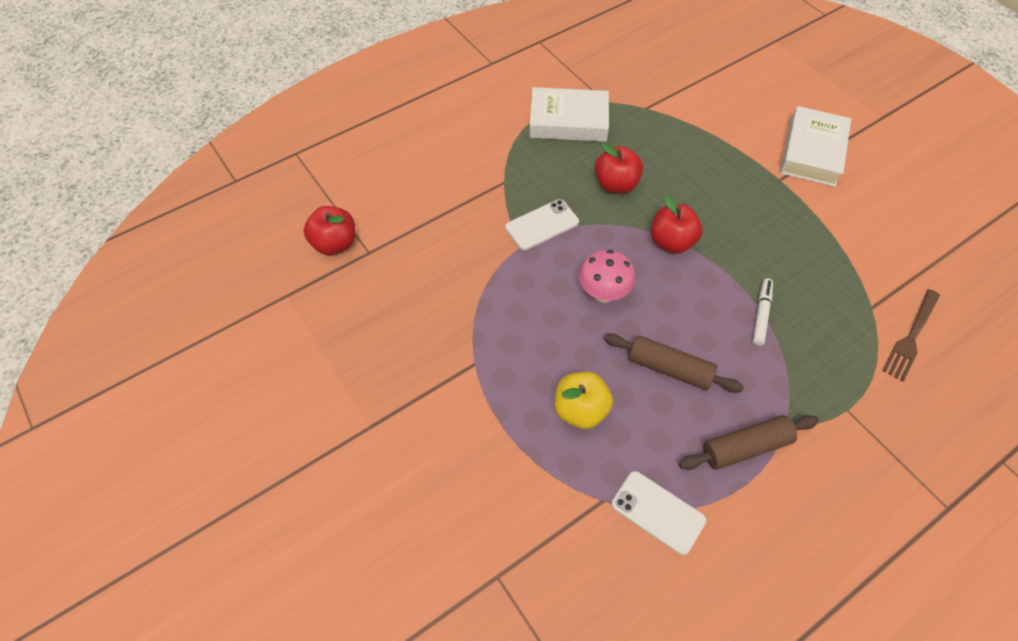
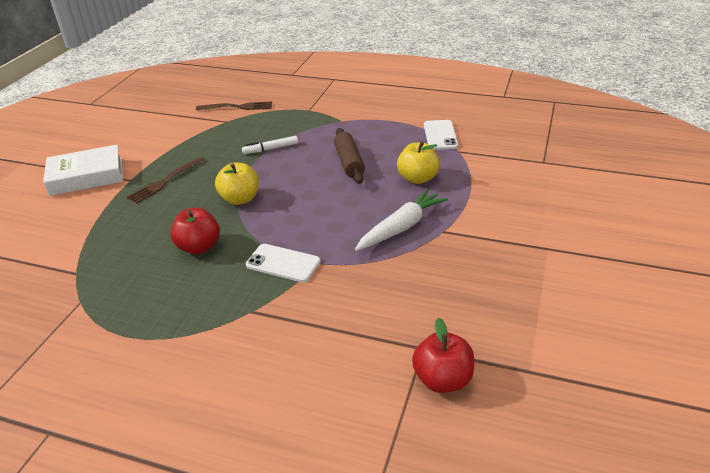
camera: 125 degrees left, 20 degrees down
white book [529,87,609,142] -> none
pink mushroom [579,250,635,302] -> none
red apple [651,196,702,254] -> yellow apple [215,162,259,205]
brown rolling pin [679,415,819,470] -> none
none -> brown fork [127,157,206,203]
none -> white carrot [355,189,448,251]

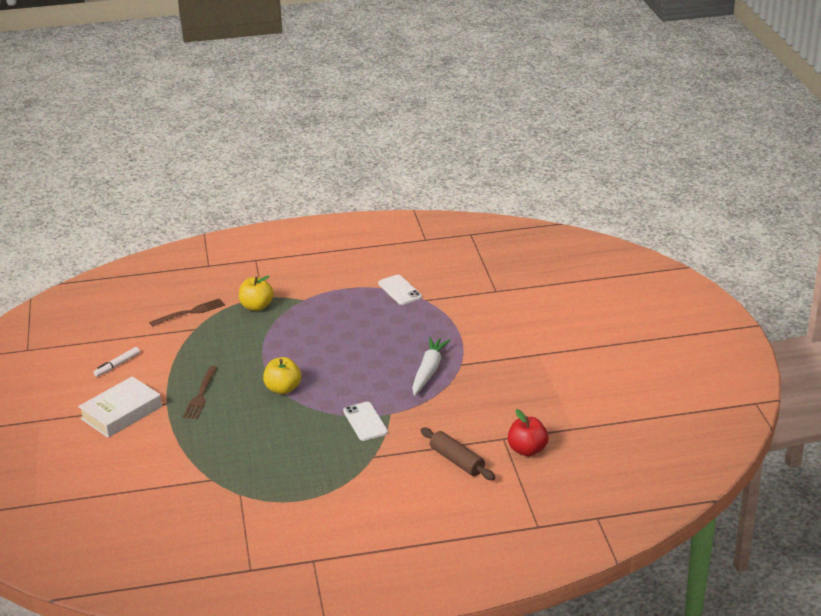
camera: 30 degrees left, 5 degrees down
red apple [170,208,220,254] -> none
white marker [242,136,298,154] -> white marker moved to [94,347,140,377]
white phone [246,244,321,282] -> white phone turned 75 degrees clockwise [343,402,388,441]
brown rolling pin [334,128,365,184] -> brown rolling pin moved to [421,428,495,480]
yellow apple [397,142,440,184] -> yellow apple moved to [239,275,274,311]

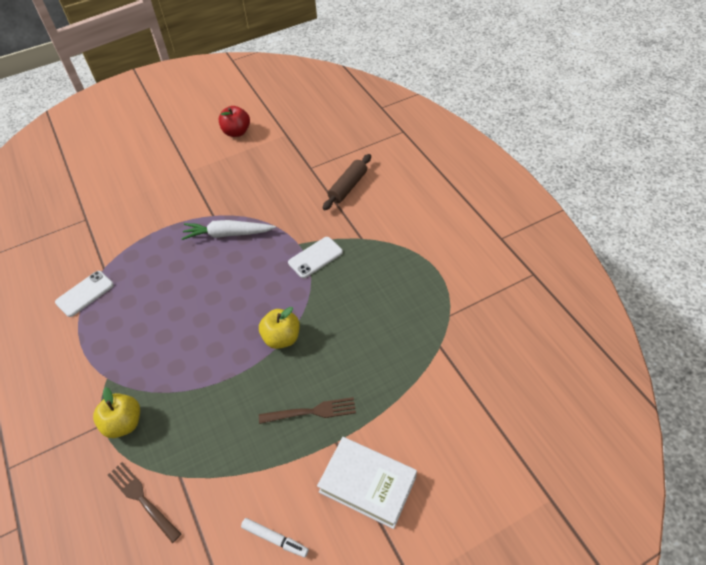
camera: 105 degrees left, 20 degrees up
red apple [508,409,549,456] -> red apple moved to [219,106,250,137]

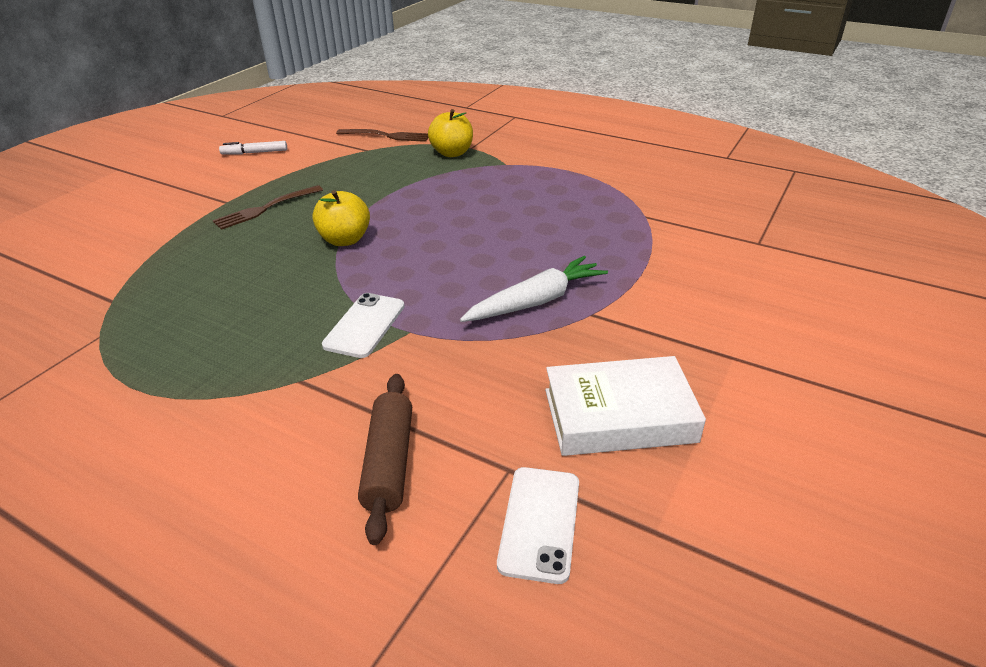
camera: 145 degrees right, 15 degrees down
white phone [55,271,114,317] -> white phone moved to [497,467,579,584]
red apple [219,106,250,137] -> none
white book [317,437,417,529] -> white book moved to [545,356,706,456]

